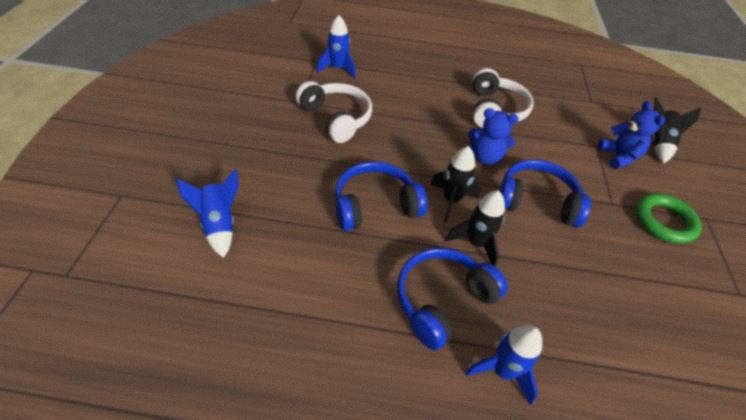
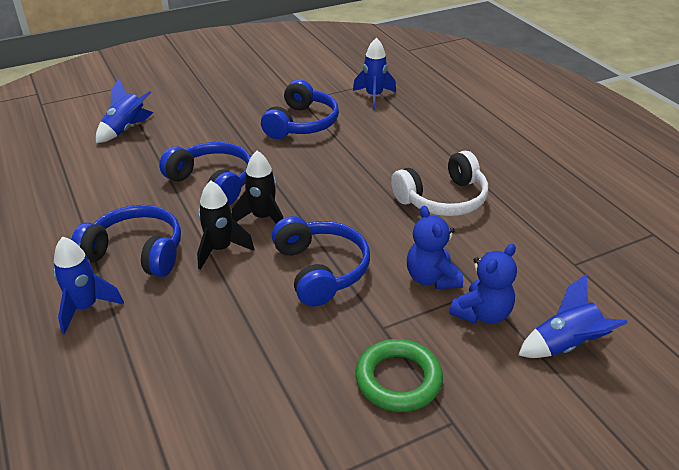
camera: 60 degrees right, 10 degrees down
white headphones [296,81,372,143] -> blue headphones [261,80,339,139]
blue teddy bear [469,108,518,165] -> blue teddy bear moved to [407,206,463,289]
black rocket [653,97,701,164] -> blue rocket [518,274,628,358]

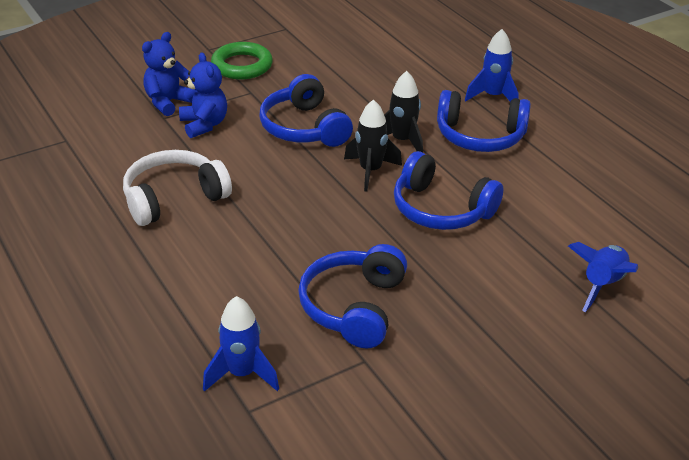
camera: 175 degrees right, 0 degrees up
blue rocket [518,274,628,358] -> none

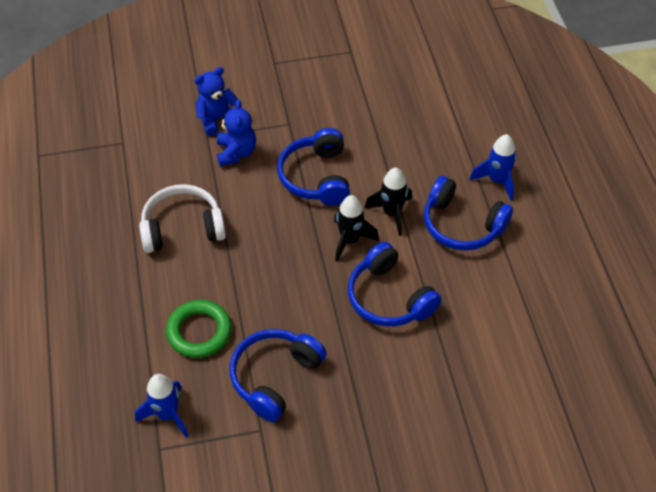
camera: 20 degrees right, 15 degrees up
green ring [211,42,273,79] -> green ring moved to [166,300,232,358]
blue rocket [568,242,638,312] -> none

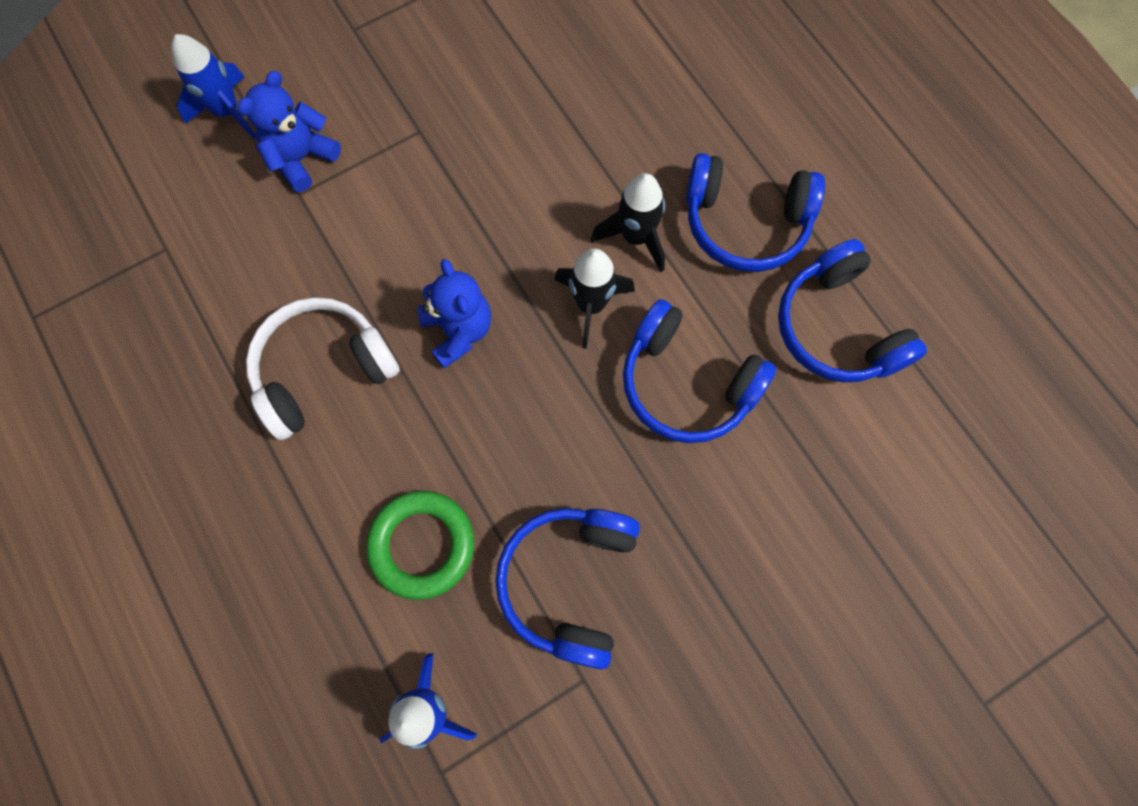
camera: 20 degrees left, 20 degrees up
blue teddy bear [217,99,256,166] -> blue teddy bear moved to [418,259,491,369]
blue headphones [277,128,350,206] -> blue headphones moved to [778,239,927,382]
blue rocket [469,134,517,201] -> blue rocket moved to [171,34,256,139]

